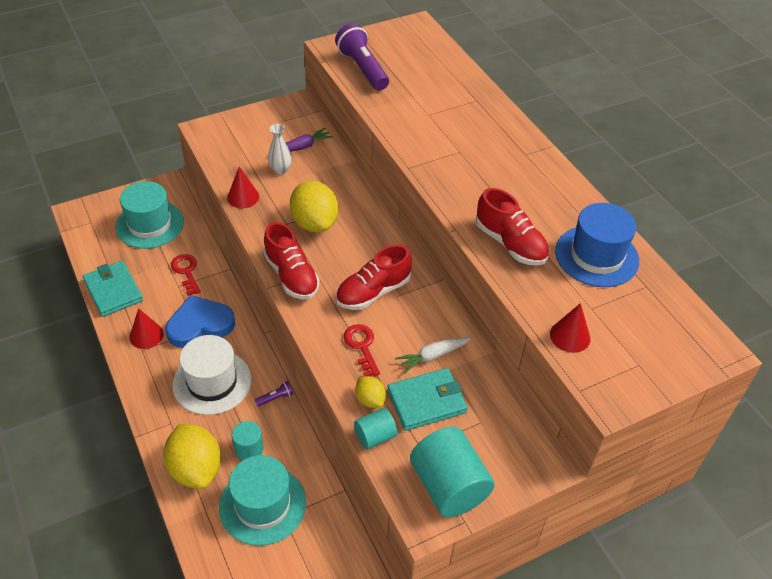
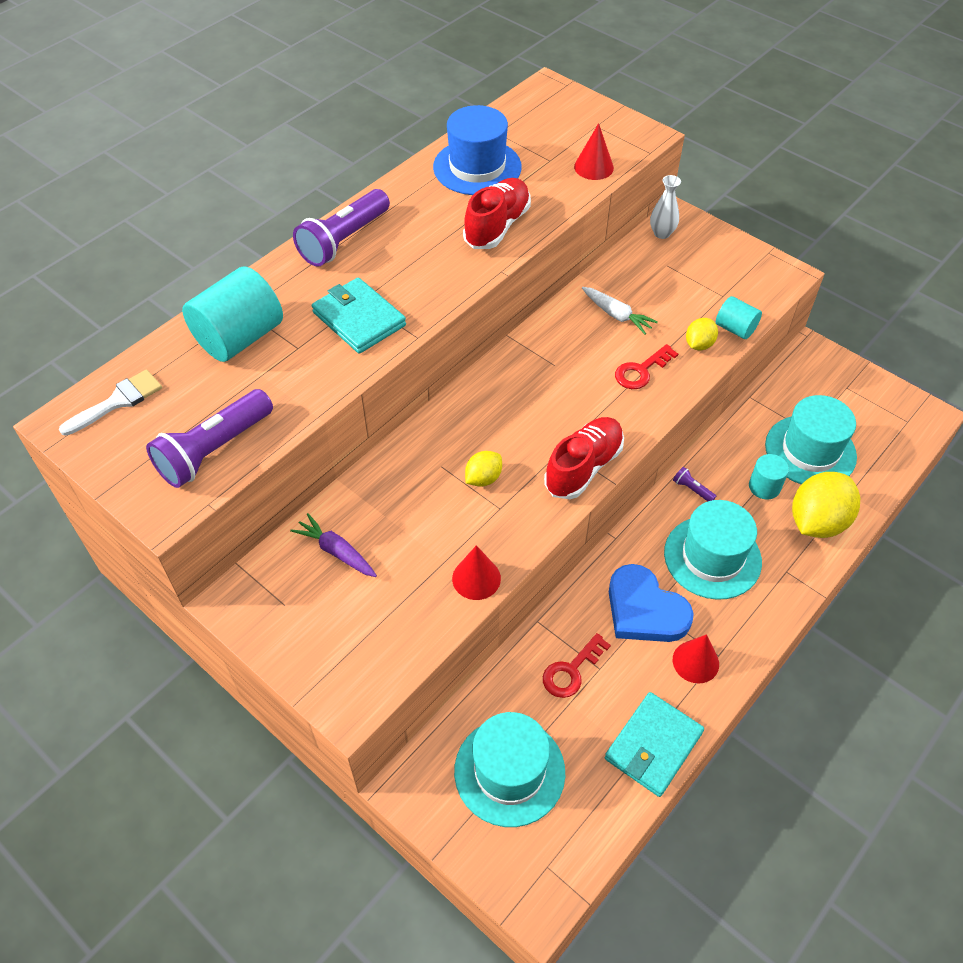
camera: 110 degrees left, 5 degrees up
white hat [172,335,251,415] -> turquoise hat [664,500,762,600]
white vase [268,124,292,175] -> white vase moved to [650,175,681,239]
yellow lemon [290,181,338,232] -> yellow lemon [465,451,502,487], size x0.51
red shoe [336,244,412,310] -> none
turquoise wallet [387,368,468,431] -> turquoise wallet moved to [312,277,406,354]
turquoise cylinder [410,427,495,517] -> turquoise cylinder moved to [182,266,283,362]
none -> white brush [59,370,162,436]
none -> purple flashlight [293,189,390,267]

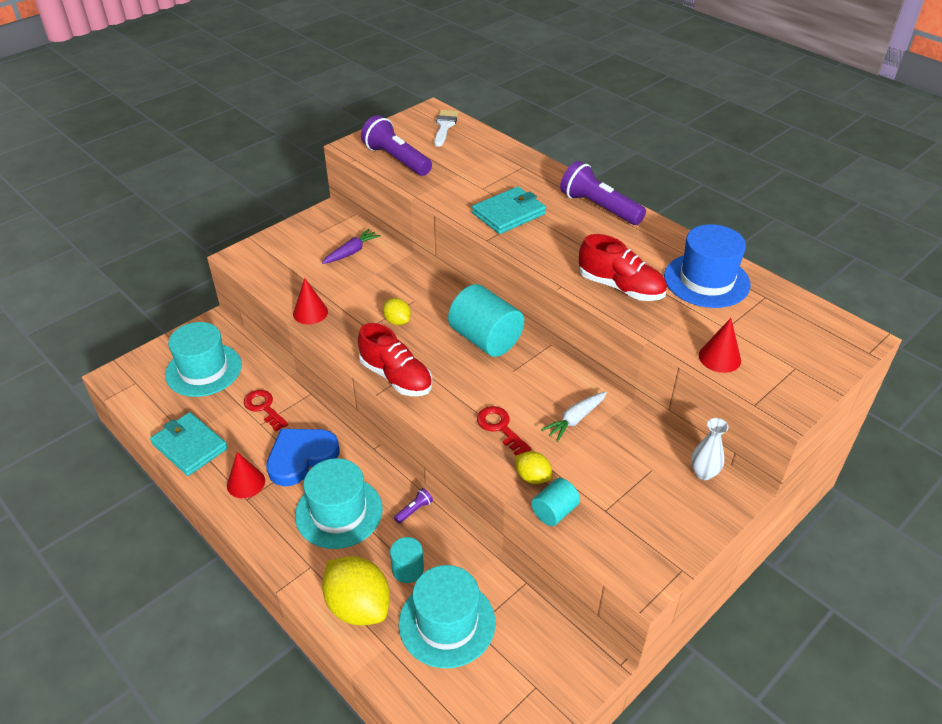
camera: 95 degrees right, 10 degrees down
white brush [59,370,162,436] -> white brush turned 135 degrees counterclockwise [434,110,459,147]
turquoise cylinder [182,266,283,362] -> turquoise cylinder moved to [448,284,524,357]

